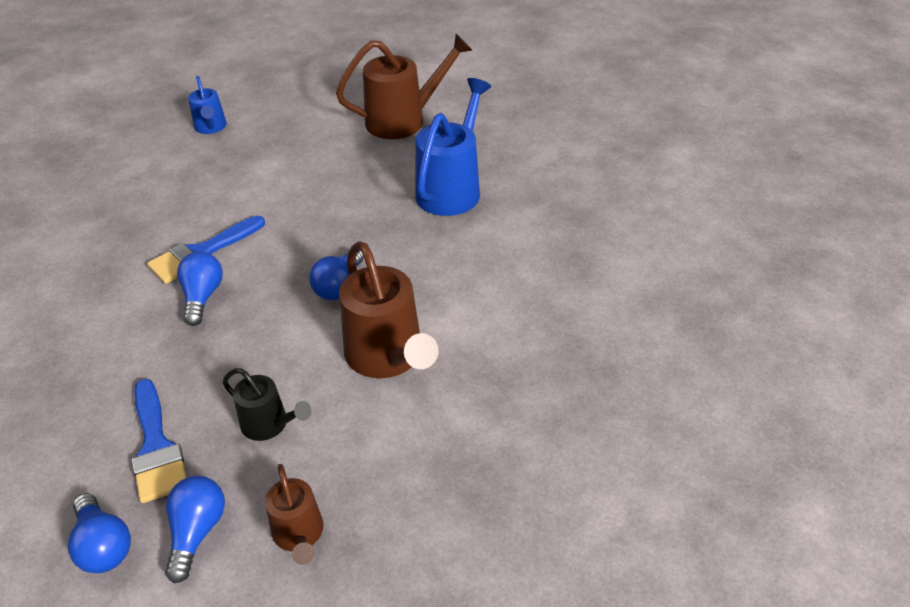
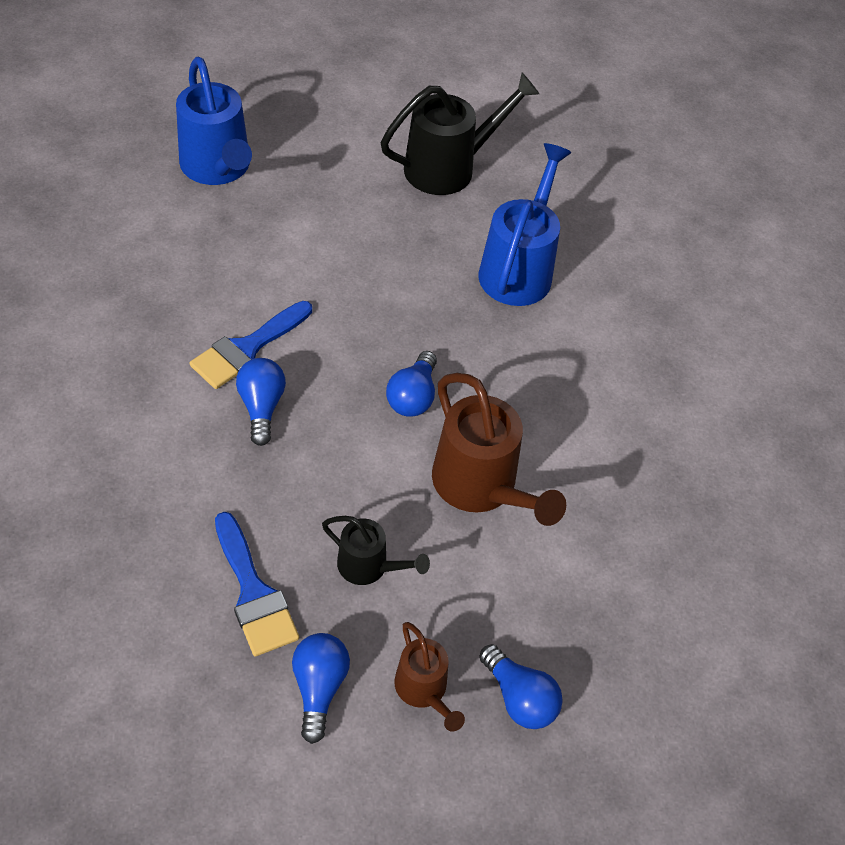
camera: 10 degrees left, 10 degrees up
blue light bulb [68,493,131,573] -> blue light bulb moved to [479,644,563,729]
blue watering can [188,76,227,134] -> blue watering can [176,57,252,185], size x1.81
brown watering can [336,33,472,139] -> black watering can [381,73,539,195]

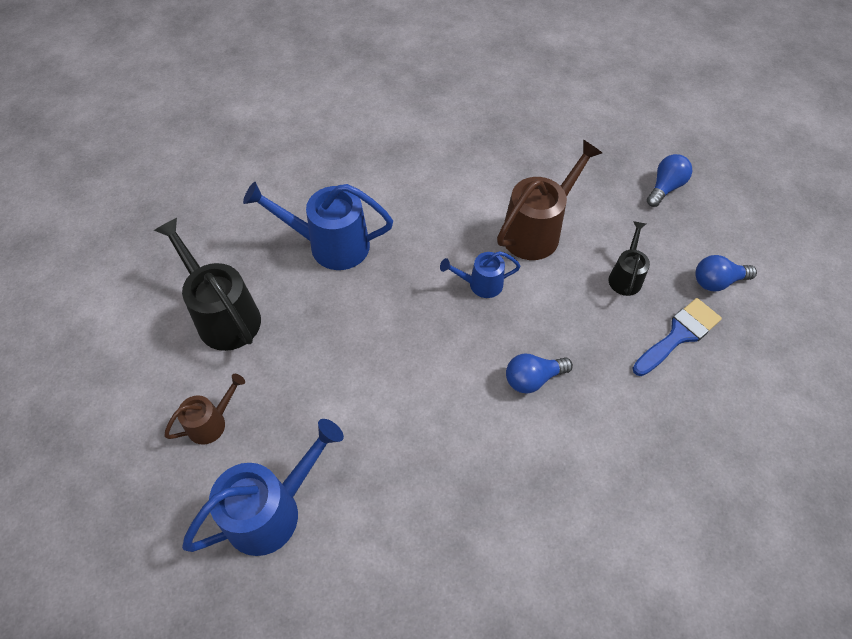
camera: 100 degrees left, 5 degrees up
blue brush [190,301,312,389] -> none
blue light bulb [386,351,437,417] -> blue watering can [440,251,521,298]
brown watering can [394,622,465,732] -> brown watering can moved to [164,374,245,445]

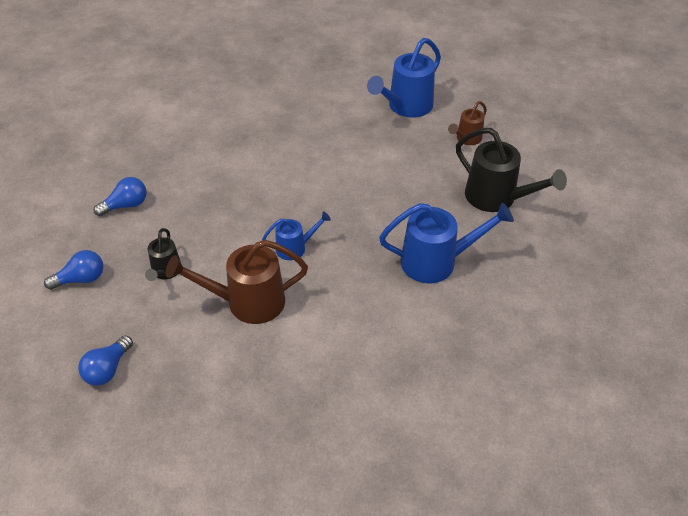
camera: 170 degrees right, 10 degrees down
brown watering can [497,140,602,260] -> brown watering can turned 45 degrees clockwise [166,240,308,324]
blue light bulb [506,354,573,393] -> blue light bulb moved to [93,177,147,216]
blue brush [633,298,722,376] -> none

